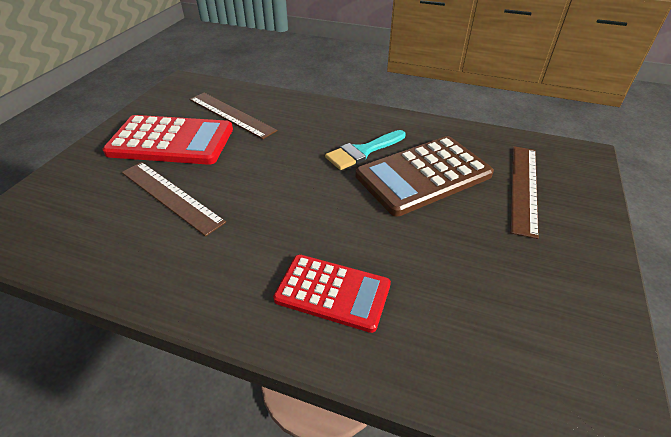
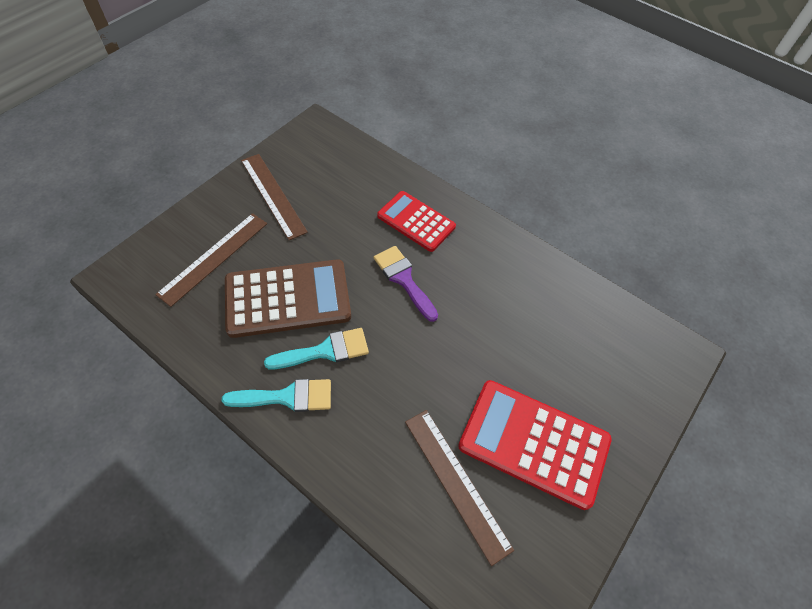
camera: 165 degrees left, 15 degrees up
brown ruler [121,162,226,237] -> brown ruler moved to [241,154,308,240]
none -> turquoise brush [222,379,331,412]
none -> purple brush [374,246,438,322]

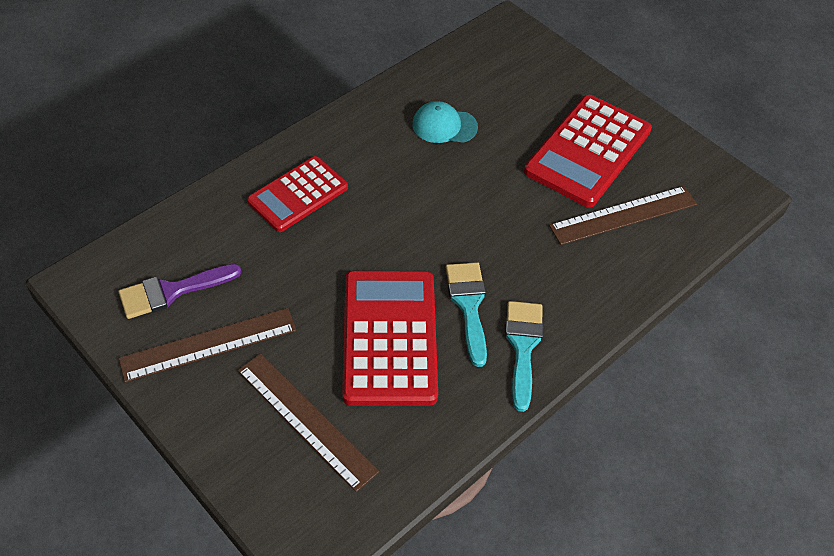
camera: 80 degrees left, 5 degrees down
brown calculator [225,259,351,338] -> red calculator [342,270,438,406]
purple brush [374,246,438,322] -> purple brush moved to [119,264,241,319]
none -> turquoise cap [412,101,478,143]

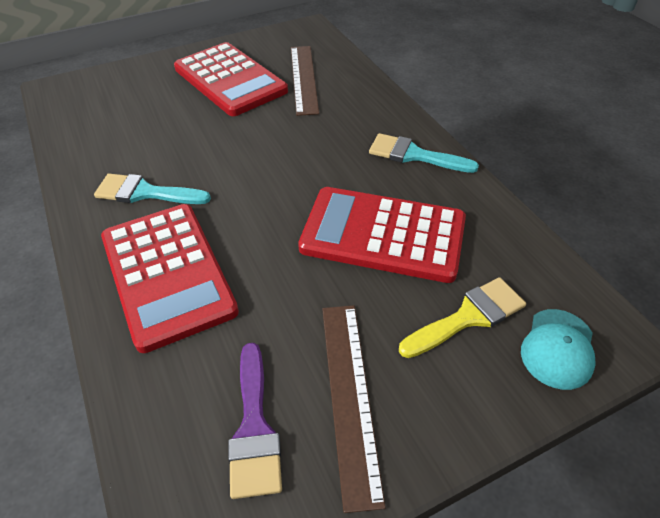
camera: 70 degrees left, 5 degrees down
brown ruler [238,353,379,492] -> yellow brush [399,277,526,358]
red calculator [247,156,348,232] -> red calculator [101,204,239,353], size x1.53
turquoise cap [412,101,478,143] -> turquoise cap moved to [521,309,596,390]
turquoise brush [446,262,487,367] -> turquoise brush moved to [94,174,211,204]

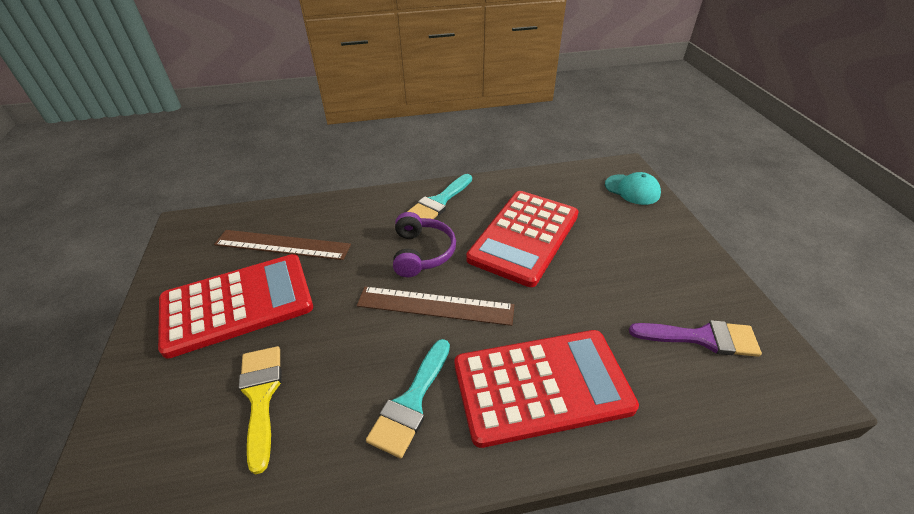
camera: 75 degrees left, 5 degrees down
brown ruler [322,305,386,513] -> brown ruler moved to [357,287,514,326]
yellow brush [399,277,526,358] -> yellow brush moved to [239,346,281,474]
none -> purple headphones [393,212,456,277]

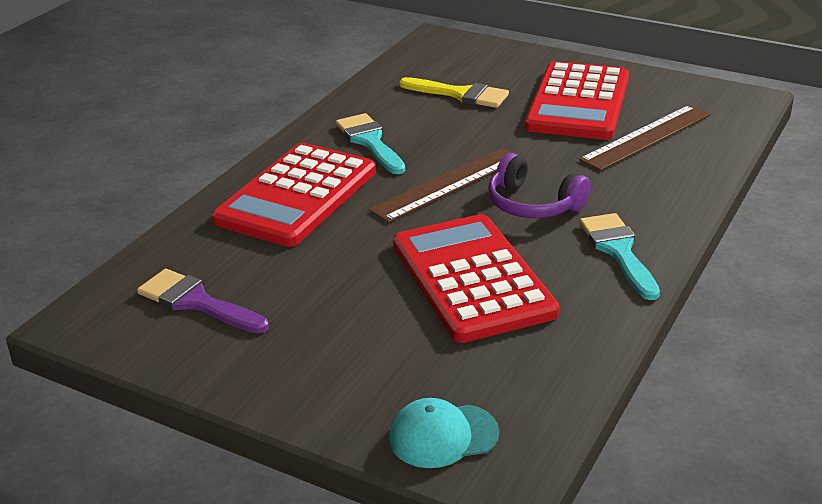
camera: 130 degrees right, 10 degrees down
purple brush [629,320,762,357] -> purple brush turned 75 degrees clockwise [137,269,269,333]

